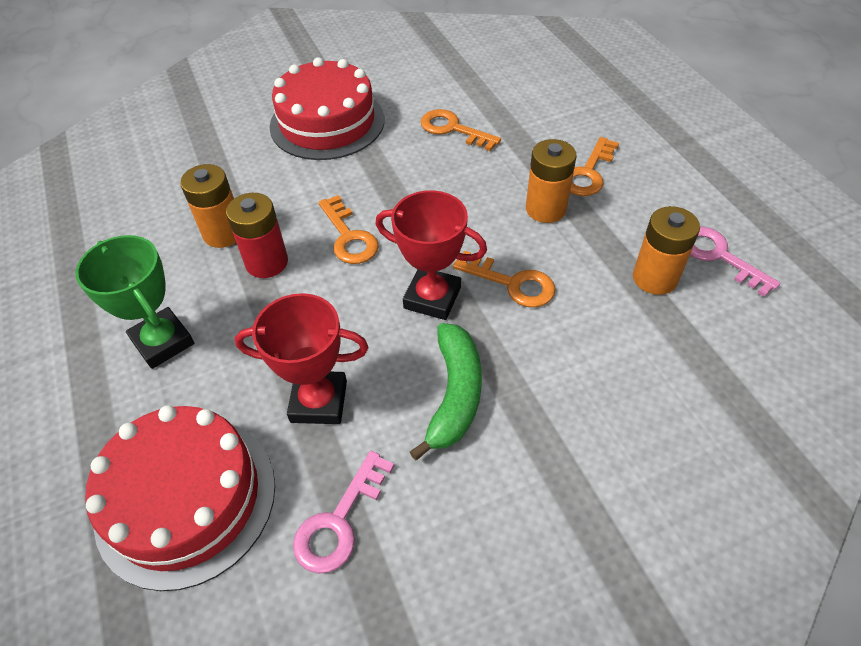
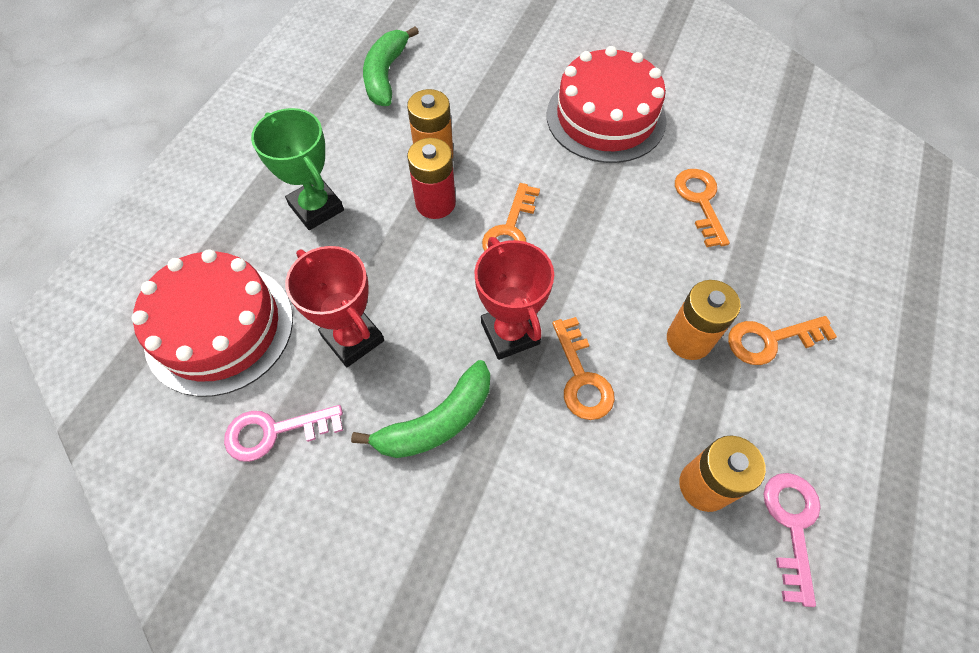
camera: 45 degrees right, 10 degrees up
green trophy [75,235,194,369] -> green trophy turned 45 degrees counterclockwise [251,108,344,230]
none -> green banana [363,26,419,106]

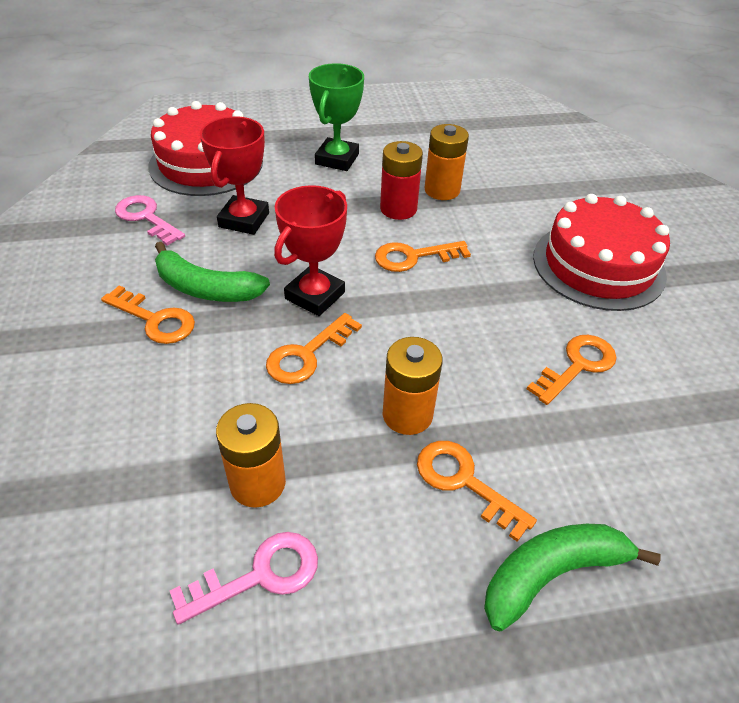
camera: 55 degrees right, 15 degrees down
green banana [363,26,419,106] -> green banana moved to [484,524,660,631]
none -> orange key [101,286,195,344]

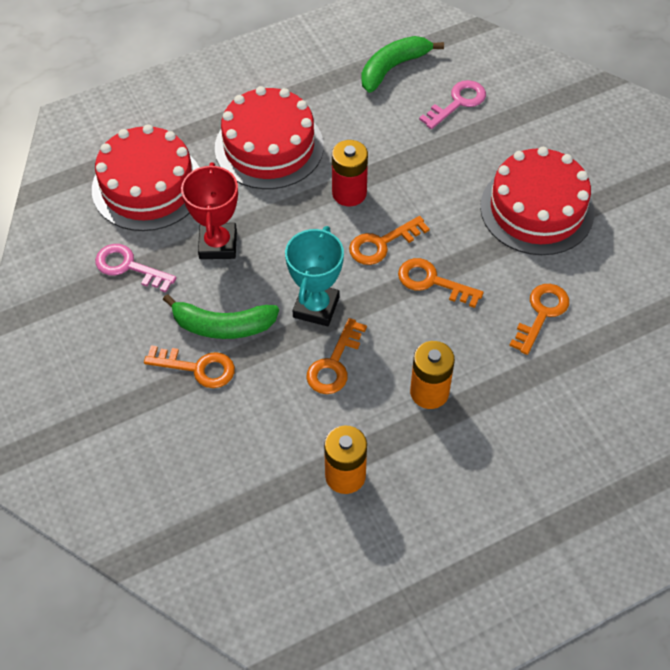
camera: 15 degrees left, 10 degrees up
pink key [170,532,318,625] -> pink key moved to [419,80,486,129]
red trophy [274,185,347,316] -> turquoise trophy [285,226,344,326]
green trophy [309,63,364,171] -> red cake [215,86,324,189]
orange key [417,441,537,542] -> orange key moved to [398,258,484,308]
orange battery [424,124,469,200] -> none
green banana [484,524,660,631] -> green banana moved to [361,36,444,93]

